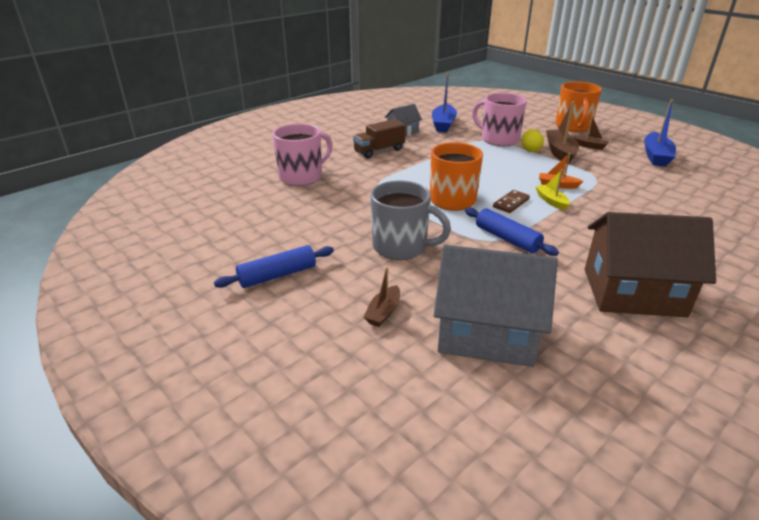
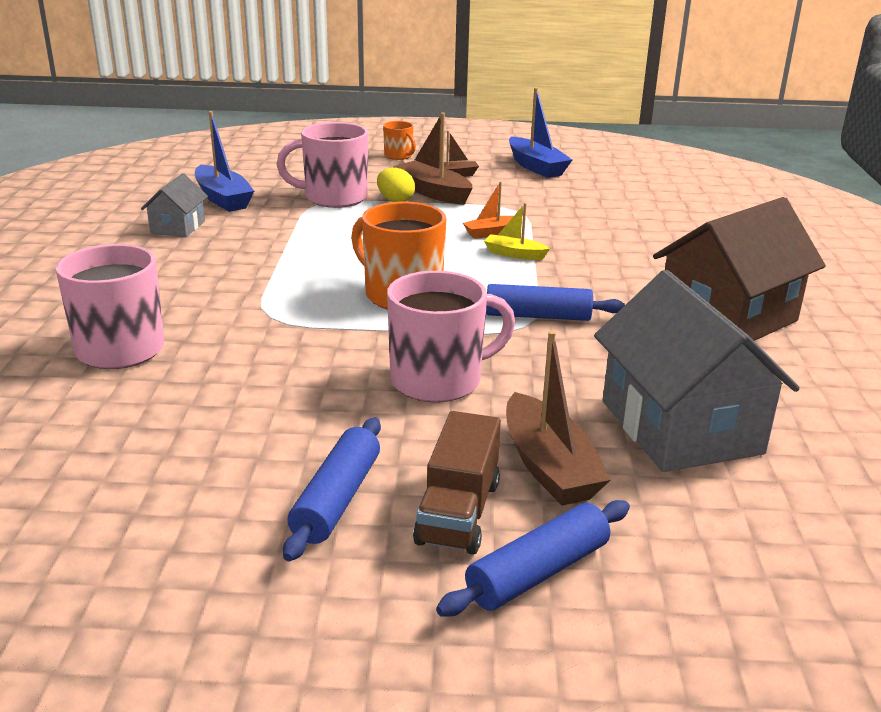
camera: 45 degrees left, 5 degrees down
brown truck [353,119,406,158] -> brown truck moved to [413,411,501,555]
brown boat [364,267,400,327] -> brown boat [506,331,611,506], size x1.73
grey mug [371,181,451,260] -> pink mug [387,271,515,402]
grey house [434,245,558,367] -> grey house turned 75 degrees counterclockwise [594,270,800,472]
brown domino [493,190,530,213] -> none
orange mug [555,81,602,132] -> orange mug [383,121,416,160], size x0.52
none -> blue rolling pin [436,500,630,617]

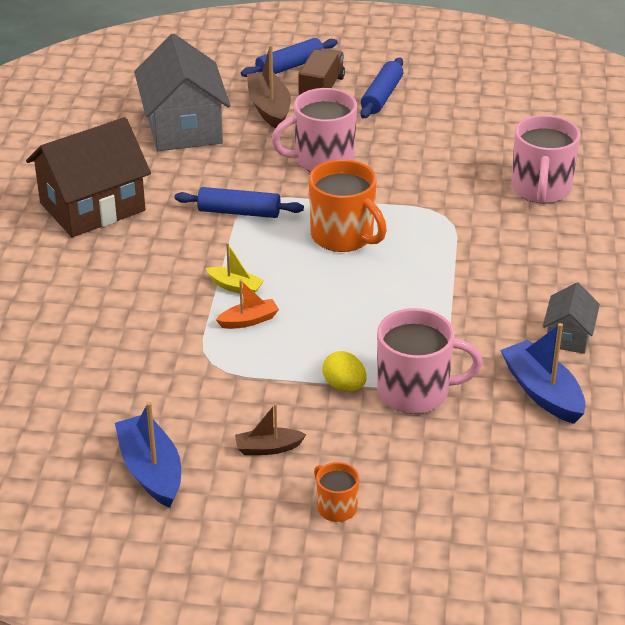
camera: 175 degrees left, 10 degrees up
brown boat [393,113,472,205] -> none

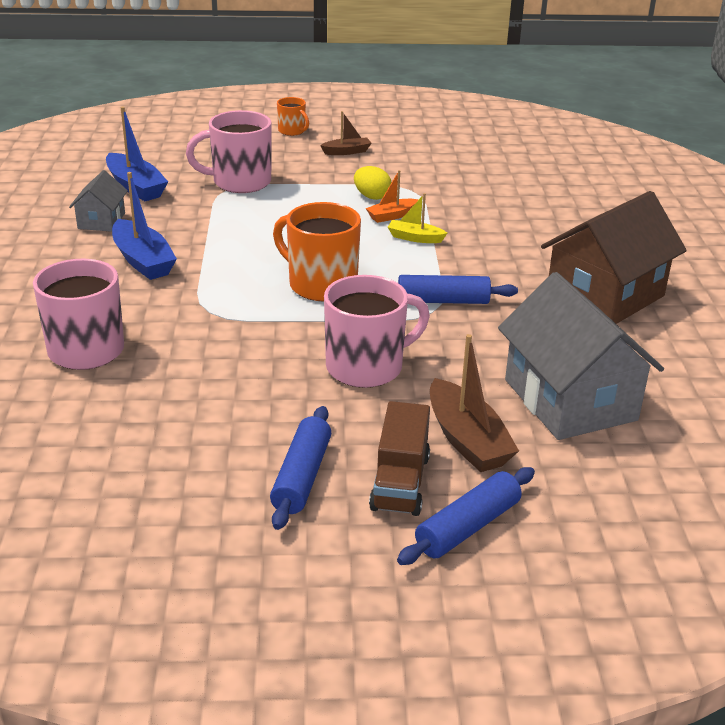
camera: 170 degrees right, 5 degrees down
blue boat [115,402,181,508] -> blue boat moved to [112,172,177,280]
yellow egg [322,351,366,392] -> yellow egg moved to [354,166,391,200]

